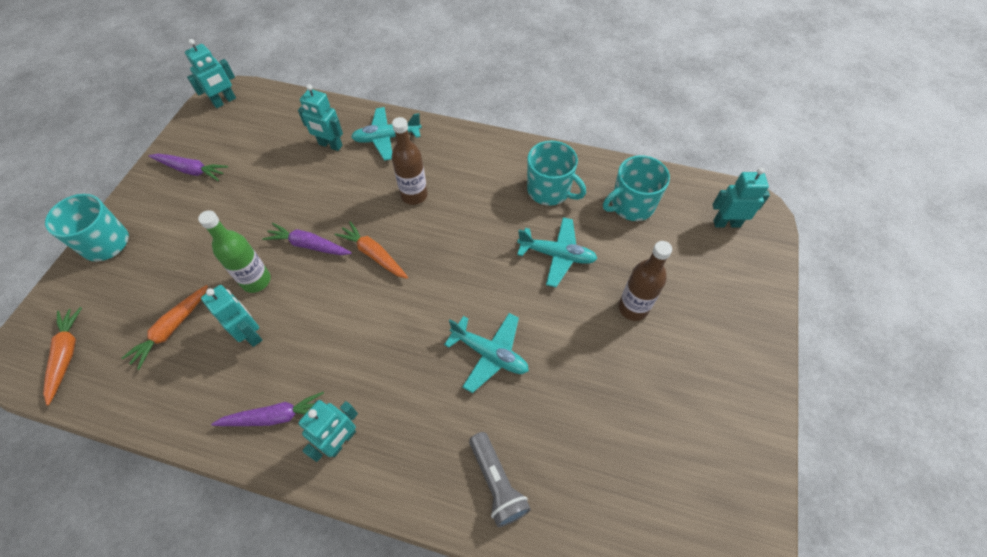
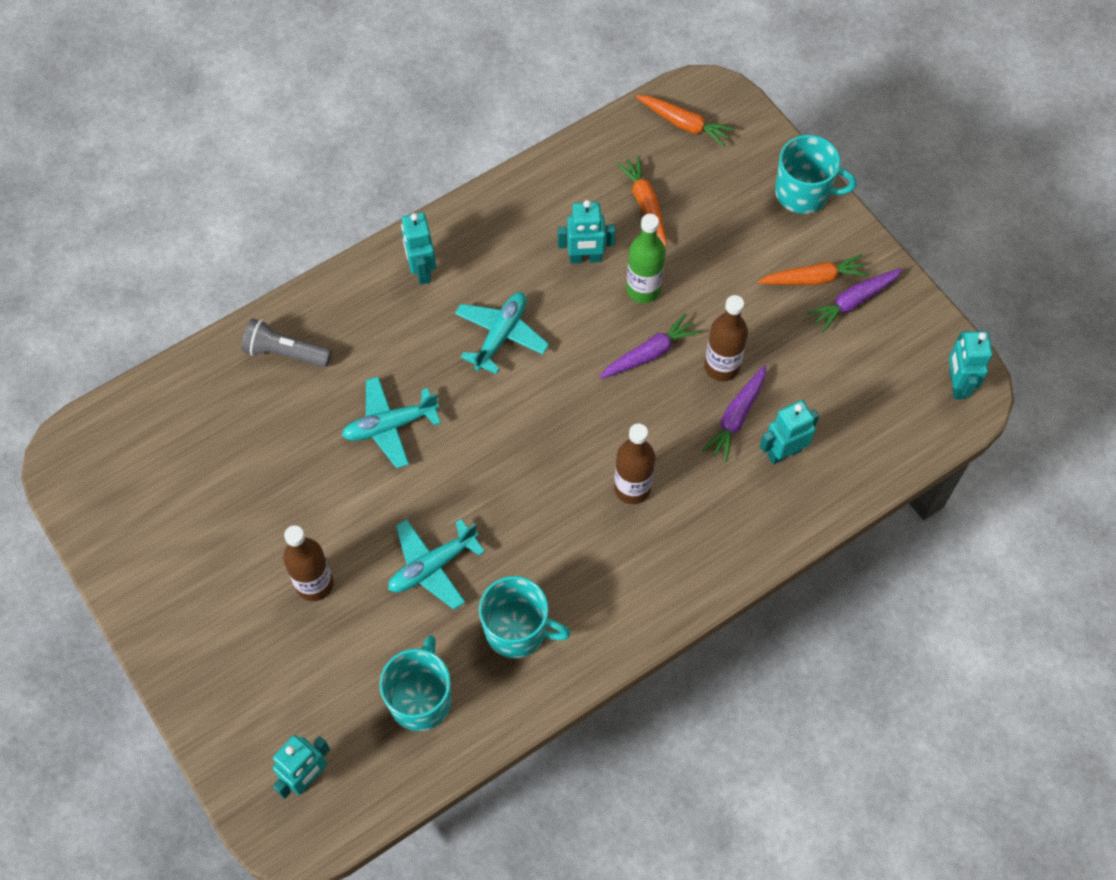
camera: 130 degrees right, 5 degrees up
purple carrot [211,392,324,426] -> purple carrot moved to [702,365,766,462]
orange carrot [335,221,408,279] -> orange carrot moved to [758,254,869,285]
turquoise plane [351,107,422,161] -> turquoise plane moved to [455,292,549,374]
turquoise mug [527,141,586,206] -> turquoise mug turned 150 degrees counterclockwise [479,576,571,658]
none -> brown bottle [704,295,748,382]

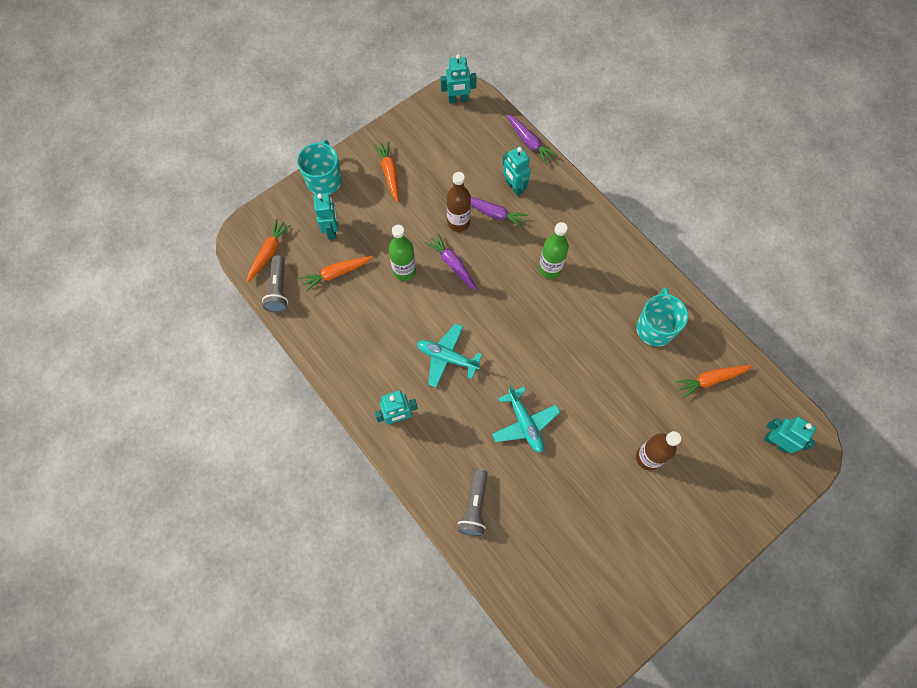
camera: 95 degrees left, 5 degrees up
turquoise mug [379,635,452,731] -> orange carrot [676,365,752,398]
turquoise plane [388,519,485,610] -> none
turquoise robot [558,200,615,264] -> turquoise robot moved to [313,193,338,240]
brown bottle [614,424,655,504] -> green bottle [539,222,569,279]
purple carrot [807,268,903,332] -> purple carrot moved to [506,114,558,164]
none -> grey flashlight [262,255,288,313]

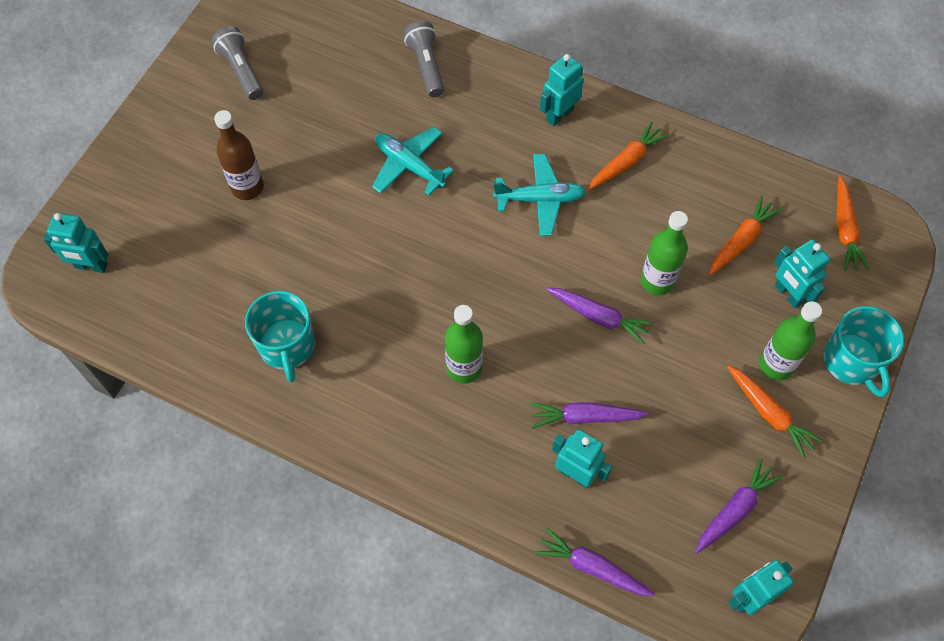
camera: 155 degrees right, 5 degrees down
grey flashlight [262,255,288,313] -> grey flashlight moved to [211,26,263,100]
brown bottle [447,172,471,232] -> none
orange carrot [676,365,752,398] -> orange carrot moved to [588,121,669,190]
none -> purple carrot [695,458,783,553]
none -> green bottle [759,302,822,380]

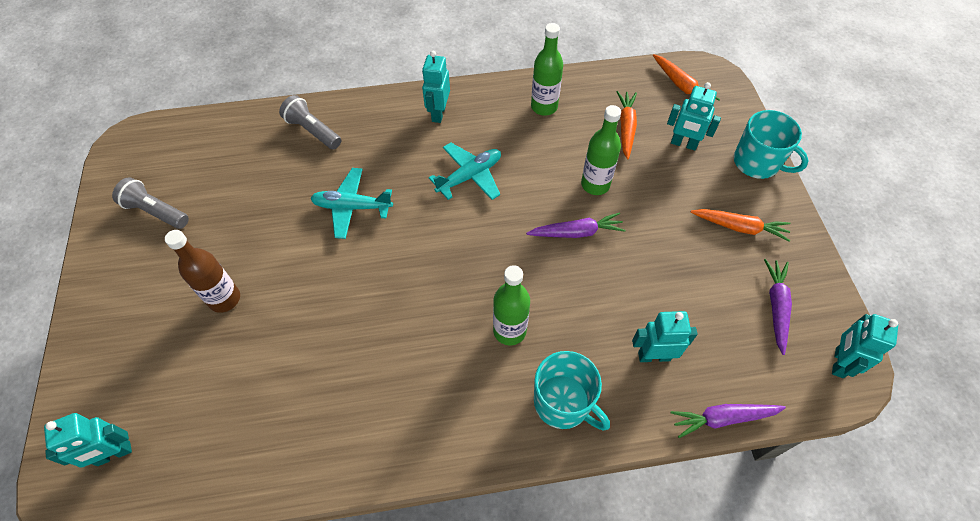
camera: 35 degrees left, 5 degrees down
turquoise mug [245,291,315,382] -> turquoise mug moved to [534,351,610,431]
purple carrot [530,402,648,429] -> none
orange carrot [588,121,669,190] -> none
green bottle [759,302,822,380] -> green bottle moved to [531,23,563,116]

